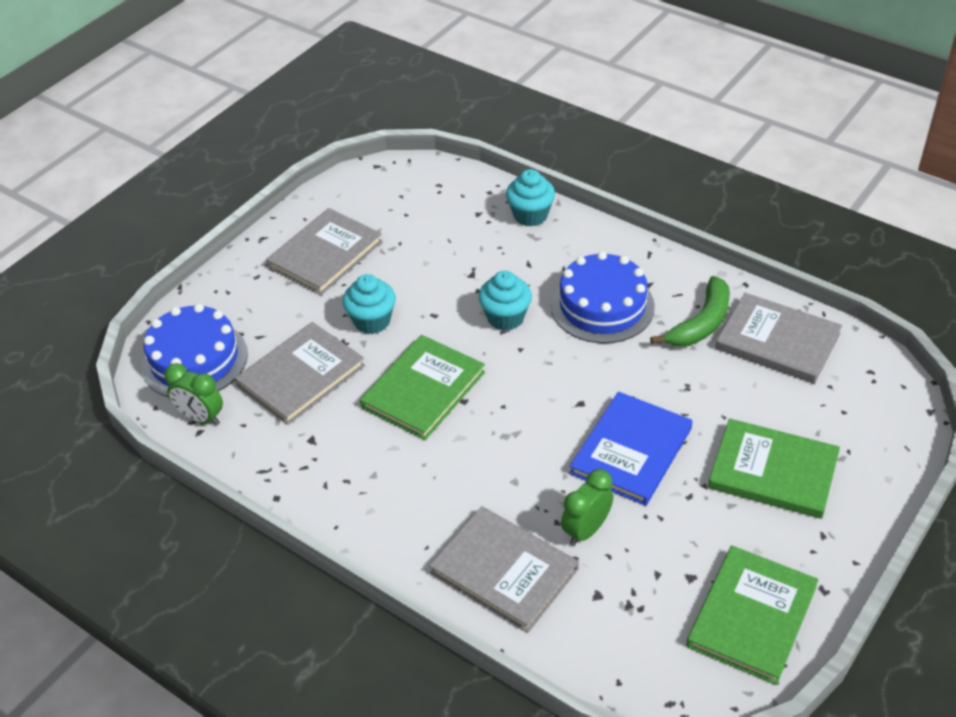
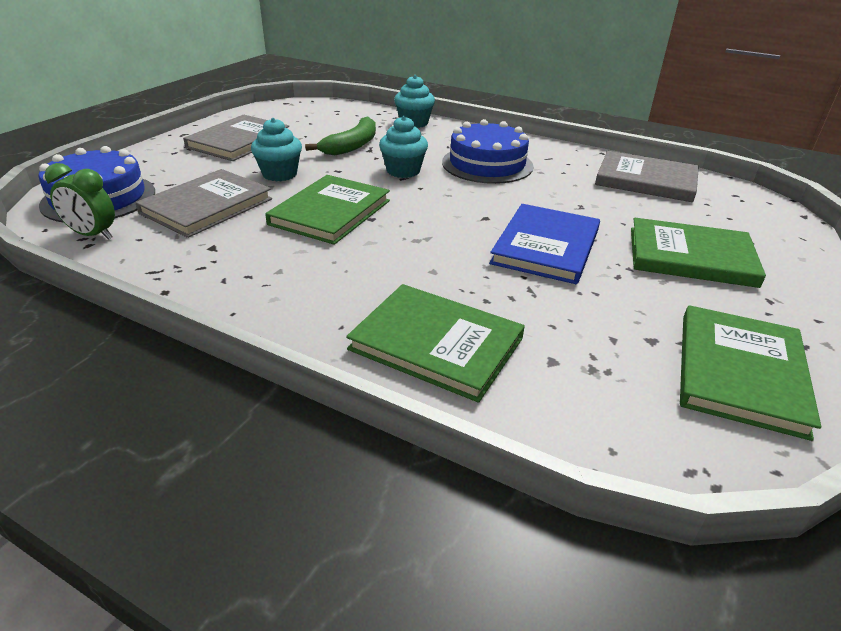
camera: 10 degrees left, 10 degrees down
grey book [429,506,579,633] -> green book [346,284,525,403]
green clock [561,469,613,546] -> none
green banana [650,276,730,346] -> green banana moved to [305,117,376,155]

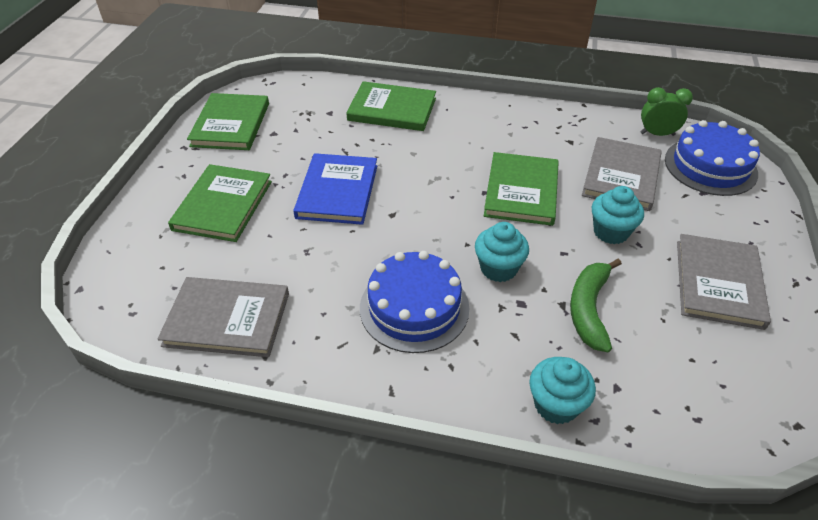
camera: 165 degrees right, 10 degrees up
green book [631,218,766,288] -> green book turned 75 degrees counterclockwise [168,164,272,242]

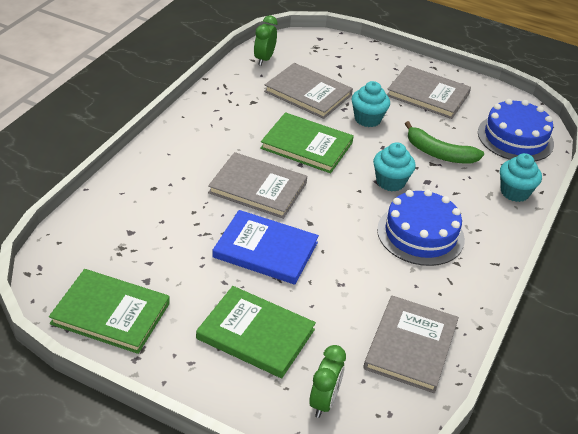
camera: 80 degrees left, 5 degrees down
green book [346,81,436,131] -> none
blue cake [665,120,760,196] -> blue cake moved to [478,99,554,162]
none -> grey book [208,152,307,219]
none -> green clock [309,345,346,418]

